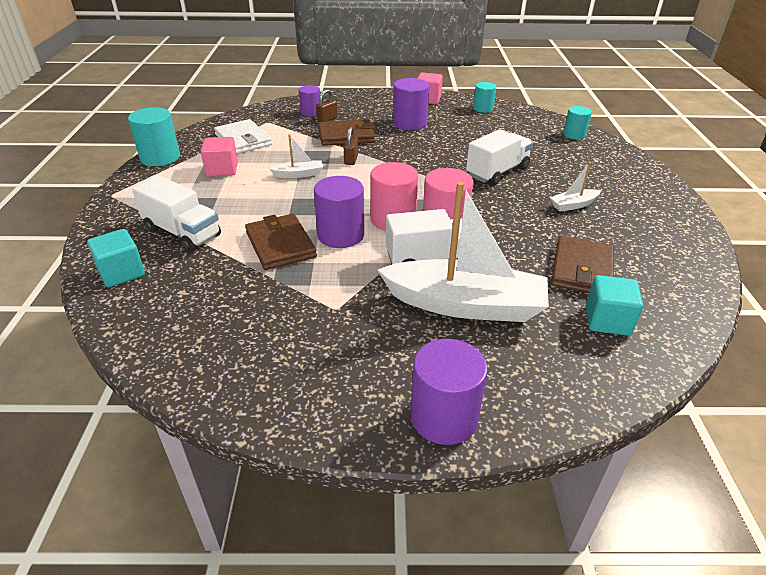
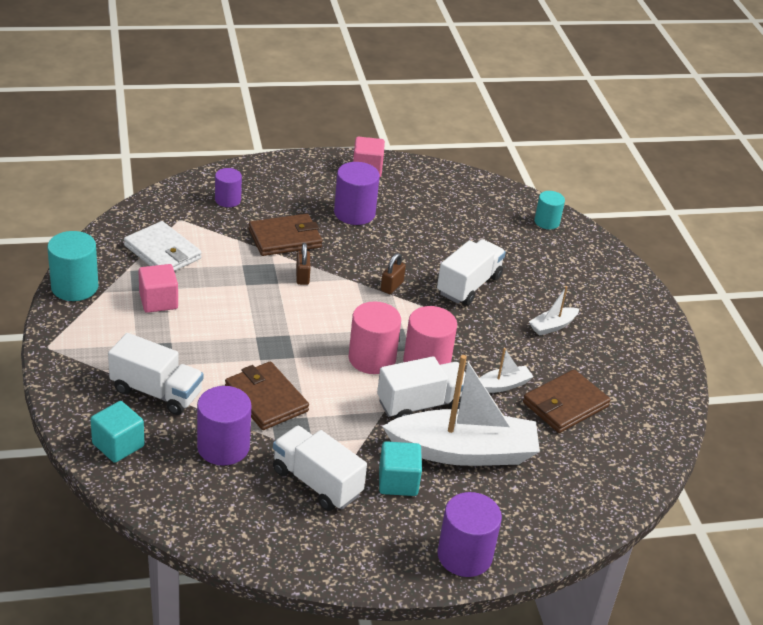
camera: 15 degrees left, 0 degrees up
white boat [269,134,323,178] -> white boat moved to [479,348,534,393]
purple cylinder [314,176,364,248] -> purple cylinder moved to [197,386,251,466]
brown padlock [316,89,337,122] -> brown padlock moved to [381,253,406,294]
turquoise cylinder [473,82,496,113] -> none
brown wallet [551,236,614,293] -> brown wallet turned 45 degrees clockwise [523,369,611,433]
turquoise cube [586,275,643,336] -> turquoise cube moved to [379,441,422,496]
none -> white truck [273,426,367,511]

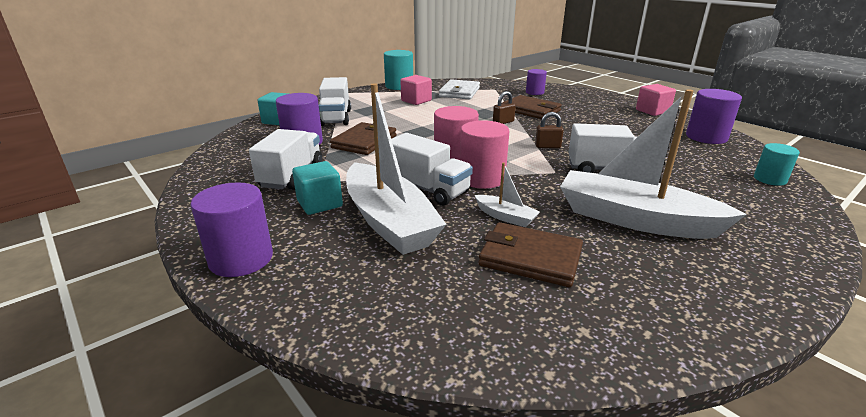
camera: 65 degrees right, 10 degrees down
purple cylinder [334,162,380,225] -> purple cylinder moved to [686,89,742,144]
white boat [529,286,579,336] -> white boat [560,89,747,239], size x2.31

